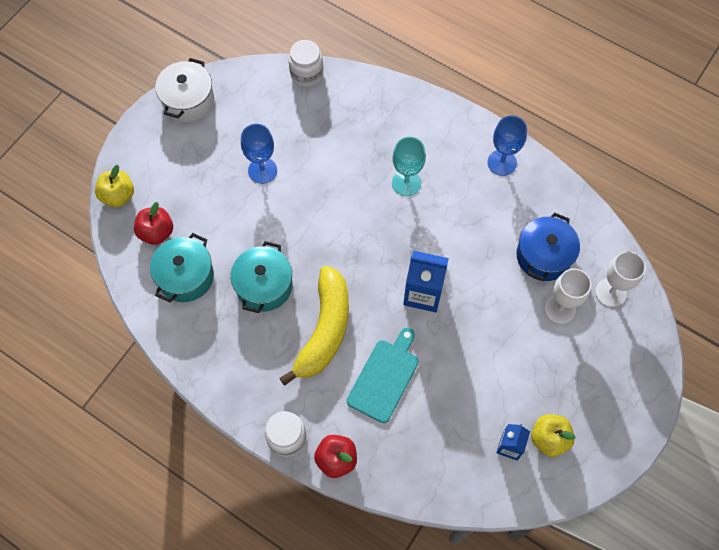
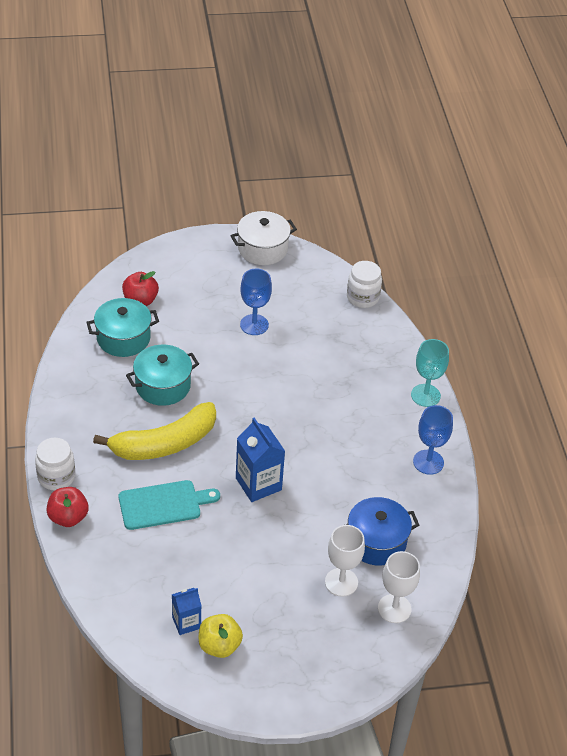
camera: 45 degrees right, 20 degrees down
yellow apple [95,165,134,207] -> none
turquoise goblet [392,137,426,196] -> turquoise goblet moved to [411,339,449,407]

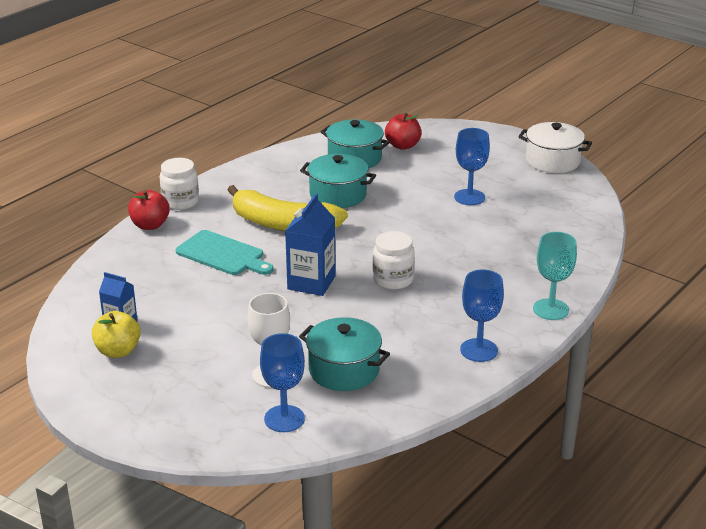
camera: 50 degrees right, 15 degrees down
blue pot [346,497,419,566] -> turquoise pot [299,317,390,391]
white jar [347,261,382,308] -> white jar moved to [373,231,415,290]
white goblet [378,551,420,623] -> blue goblet [260,333,305,432]

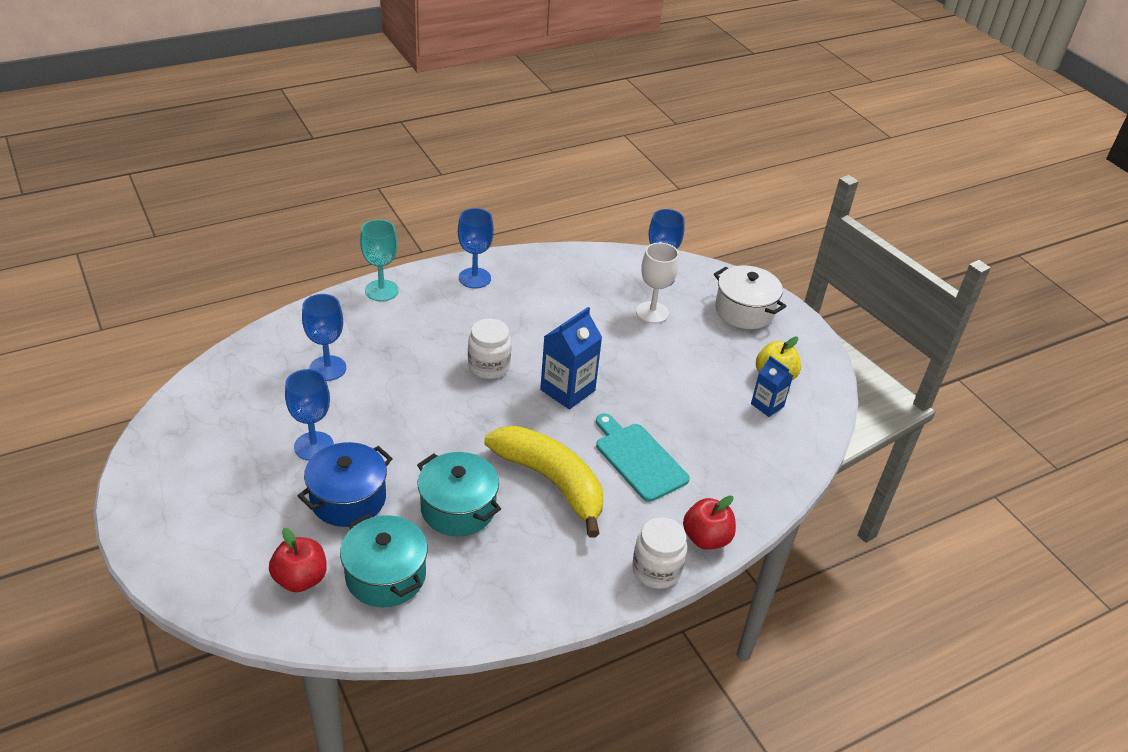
camera: 160 degrees left, 10 degrees up
turquoise pot [299,317,390,391] -> none
white pot [518,122,592,173] -> white pot moved to [714,266,786,329]
none -> blue pot [298,442,393,527]
none -> blue goblet [302,294,346,381]

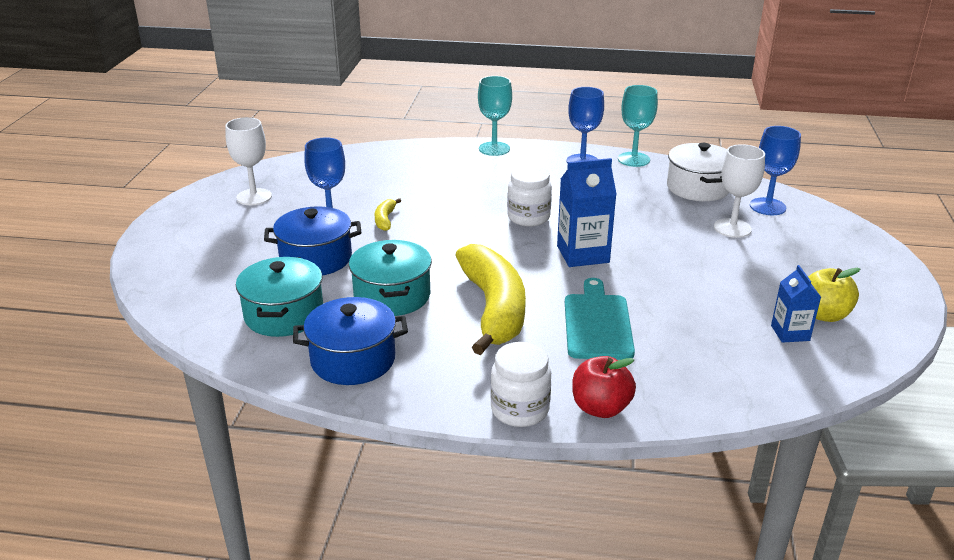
camera: 40 degrees right, 10 degrees down
red apple [269,528,327,592] -> none
blue goblet [302,294,346,381] -> none
white pot [714,266,786,329] -> white pot moved to [667,143,729,201]
none -> white goblet [225,117,272,205]
none -> blue pot [293,297,408,385]
none -> yellow banana [374,198,401,231]
none -> turquoise goblet [618,85,658,167]

